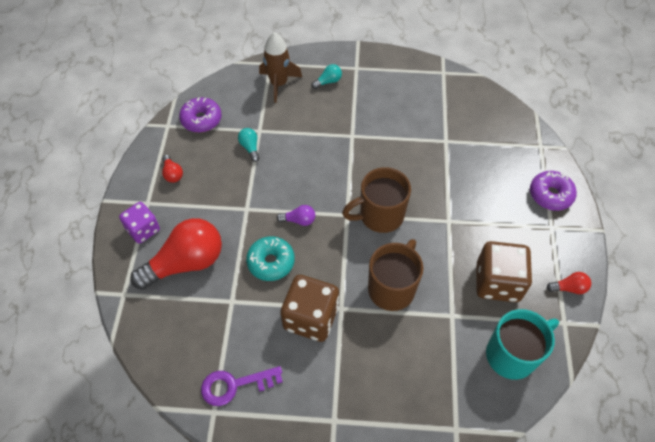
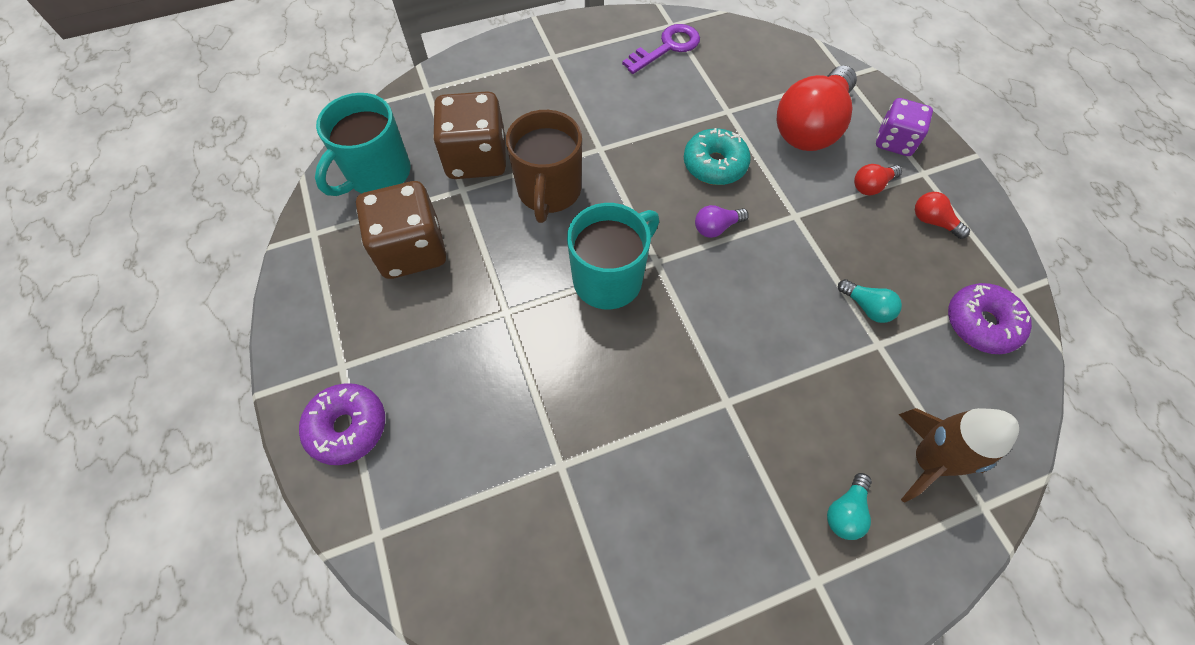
camera: 155 degrees right, 5 degrees up
brown dice [281,275,339,342] -> brown dice moved to [433,91,506,179]
brown mug [342,167,411,233] -> turquoise mug [567,203,659,309]
red light bulb [547,272,591,294] -> red light bulb moved to [854,164,902,195]

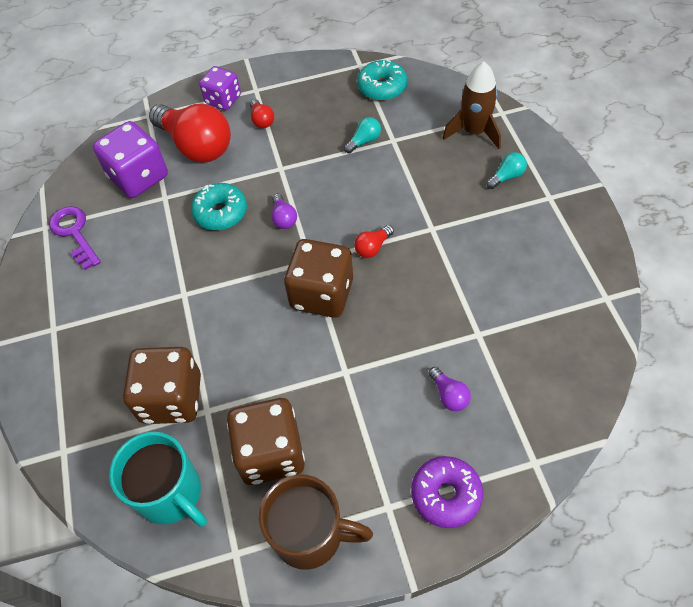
camera: 80 degrees left, 5 degrees down
brown mug [506,110,582,223] -> brown mug moved to [259,474,373,570]
turquoise mug [567,203,659,309] -> brown dice [284,239,353,318]
turquoise light bulb [827,473,872,540] -> turquoise light bulb turned 75 degrees counterclockwise [486,152,527,189]
red light bulb [915,192,970,239] -> red light bulb moved to [354,225,394,258]
purple donut [948,283,1032,354] -> turquoise donut [357,60,407,101]
none -> purple dice [93,121,168,198]
none -> purple light bulb [429,367,471,411]

